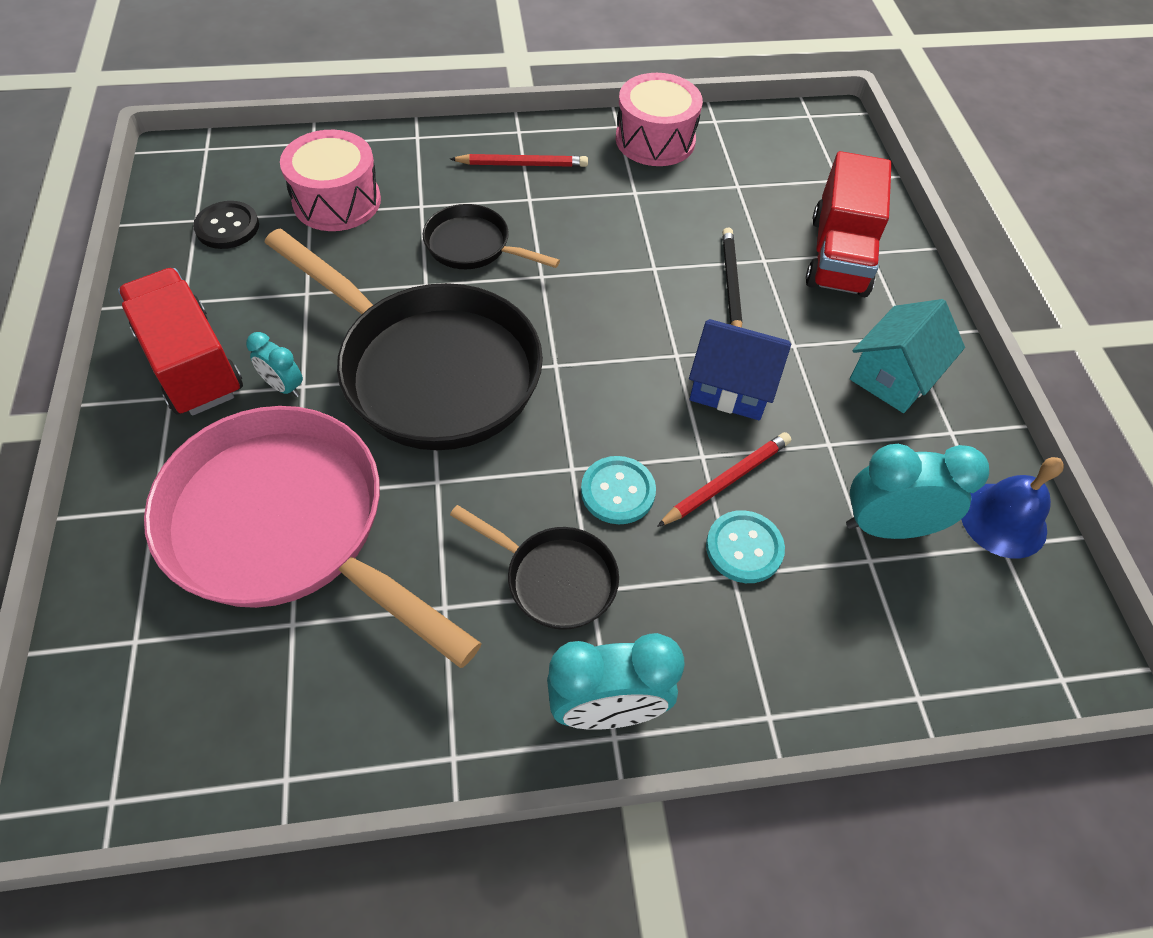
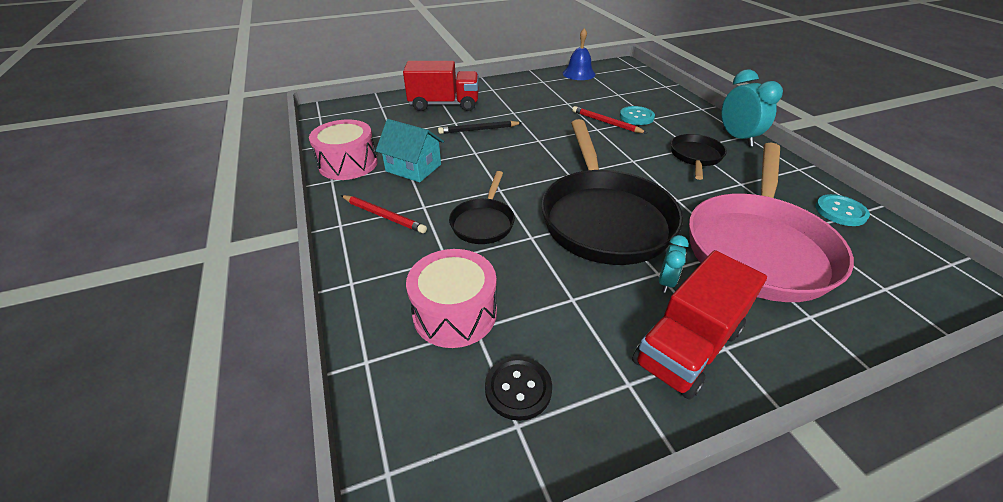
camera: 100 degrees left, 15 degrees down
black pan [264,228,543,450] -> black pan turned 150 degrees clockwise [541,119,683,265]
red pencil [450,154,588,167] -> red pencil turned 135 degrees clockwise [341,195,427,233]
turquoise button [581,456,656,524] -> turquoise button moved to [815,194,870,226]
blue house [689,319,791,420] -> none
turquoise clock [846,444,989,539] -> none
turquoise house [850,299,965,413] -> turquoise house moved to [376,119,444,182]

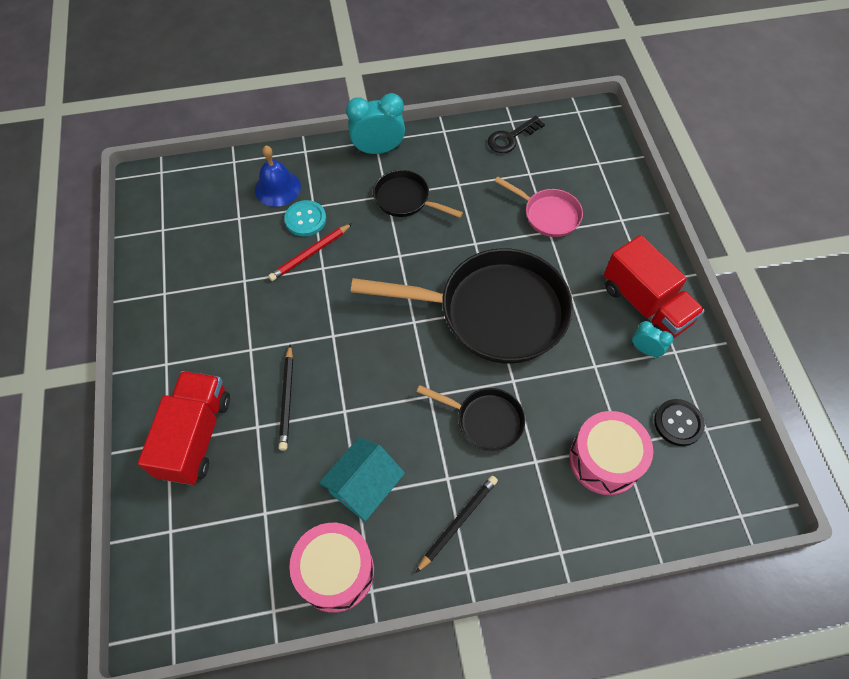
camera: 80 degrees left, 20 degrees up
red pencil [341,195,427,233] -> black pencil [416,475,498,573]
blue bell [563,28,596,80] -> blue bell moved to [255,146,301,207]
turquoise clock [659,235,689,293] -> turquoise clock moved to [632,321,673,358]
pink pan [689,143,854,302] -> pink pan [494,177,583,237], size x0.48
turquoise button [815,194,870,226] -> black key [488,116,545,153]

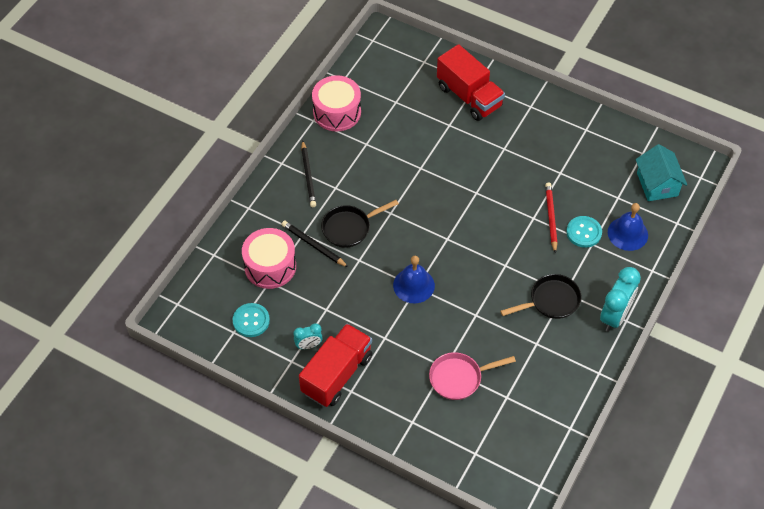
camera: 130 degrees right, 5 degrees down
black pencil [279,345,293,451] -> black pencil moved to [281,221,348,267]
turquoise house [319,437,405,522] -> turquoise house moved to [636,144,687,201]
black pan [351,248,573,363] -> blue bell [393,256,435,303]
black key [488,116,545,153] -> none
red truck [604,235,705,339] -> red truck turned 120 degrees clockwise [299,323,372,407]
black button [654,399,705,446] -> turquoise button [233,303,270,337]

